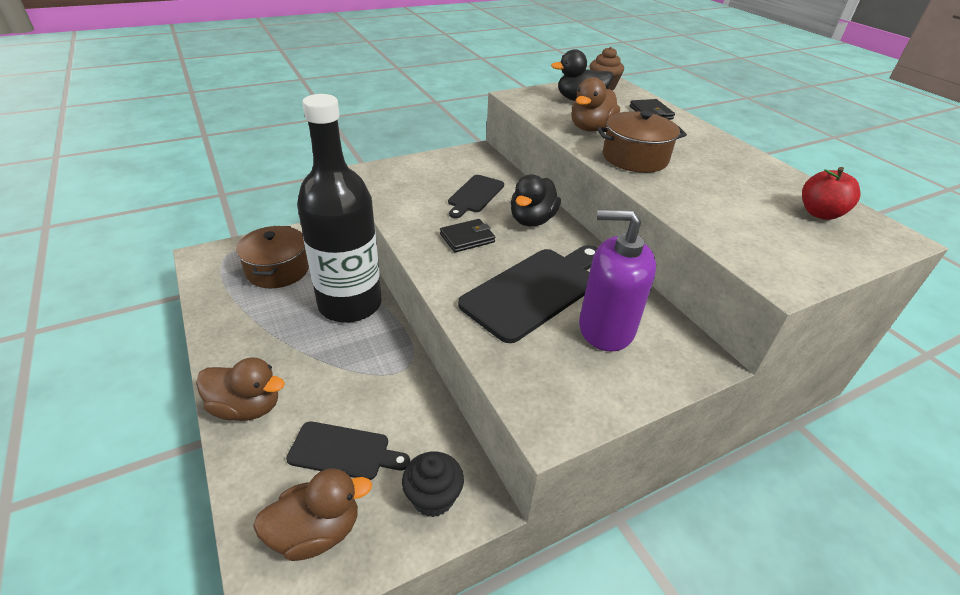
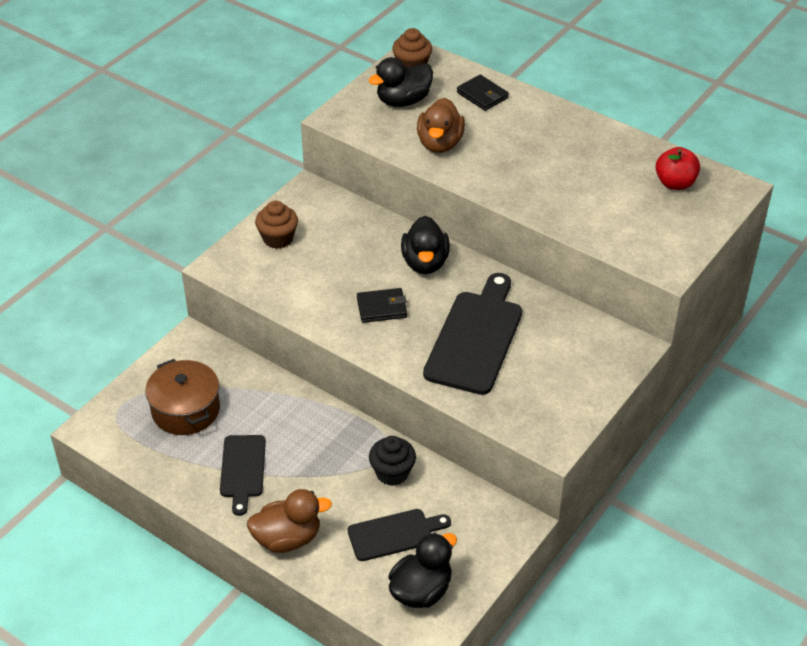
camera: 25 degrees left, 5 degrees up
brown duck [253,468,372,561] -> black duck [388,532,457,608]
black bottle [297,94,382,323] -> none
black cupcake [402,451,464,517] -> black cupcake moved to [369,436,416,486]
black wallet [440,219,495,252] -> black wallet turned 45 degrees clockwise [357,288,407,323]
black cutting board [448,175,504,218] -> black cutting board moved to [220,435,266,516]
purple soap dispenser [579,209,656,352] -> none
brown pot [597,111,687,173] -> none
none -> brown cupcake [255,201,298,249]

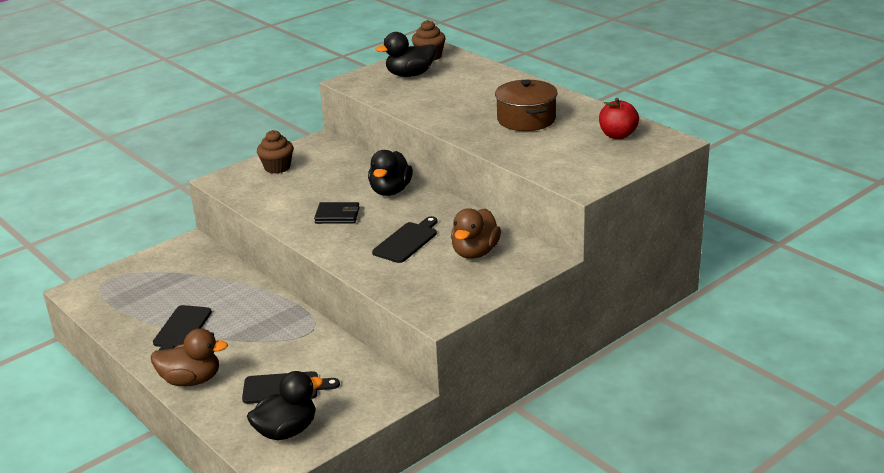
camera: 15 degrees right, 15 degrees down
brown pot [145,359,220,435] -> brown pot moved to [495,80,558,131]
black cupcake [369,436,416,486] -> none
brown duck [417,98,465,153] -> brown duck moved to [451,208,501,259]
black cutting board [423,273,522,395] -> black cutting board [372,216,437,263], size x0.59
black wallet [457,75,509,111] -> none

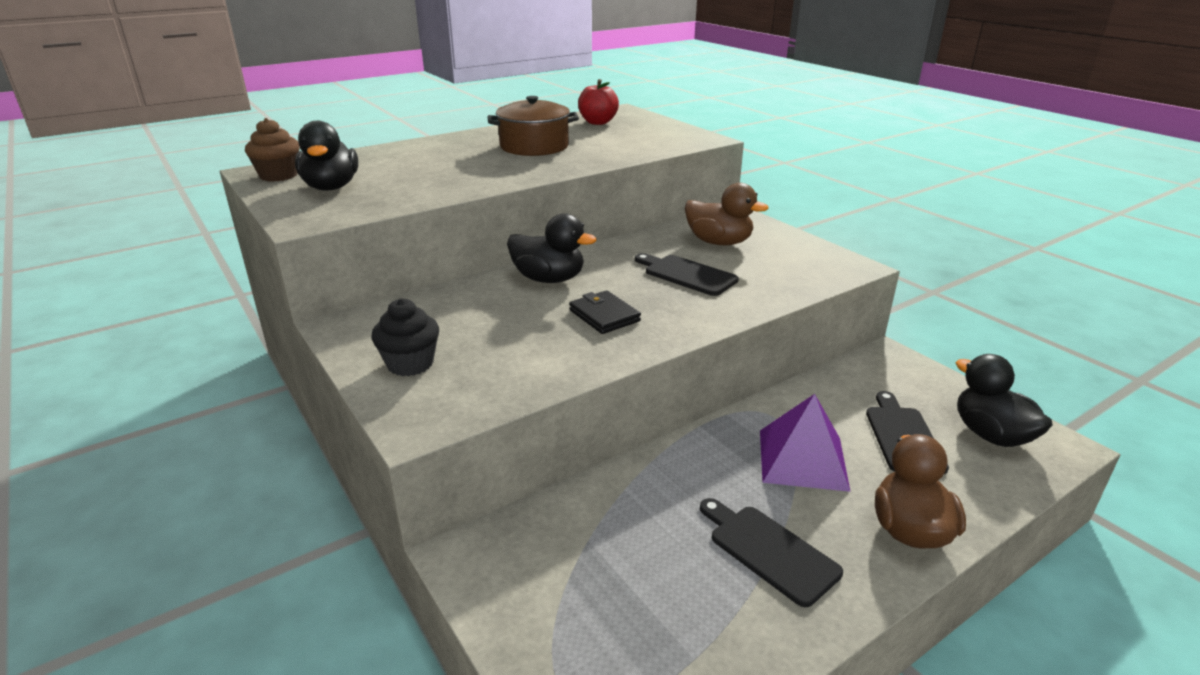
camera: 85 degrees left, 0 degrees up
black cutting board [153,305,212,351] -> black cutting board turned 150 degrees counterclockwise [700,498,843,607]
brown cupcake [257,130,293,174] -> black cupcake [371,298,439,376]
black wallet [314,202,360,224] -> black wallet turned 45 degrees counterclockwise [569,290,641,334]
none -> purple pyramid [760,394,851,492]

